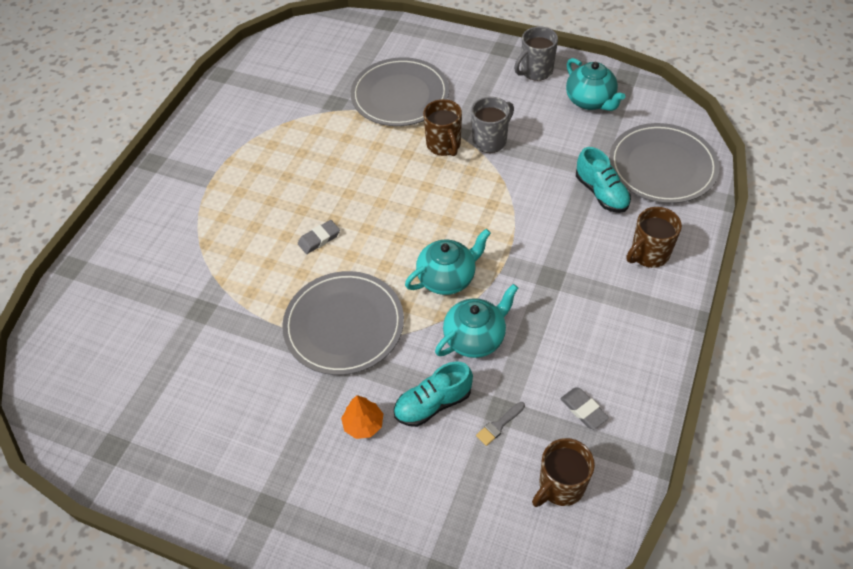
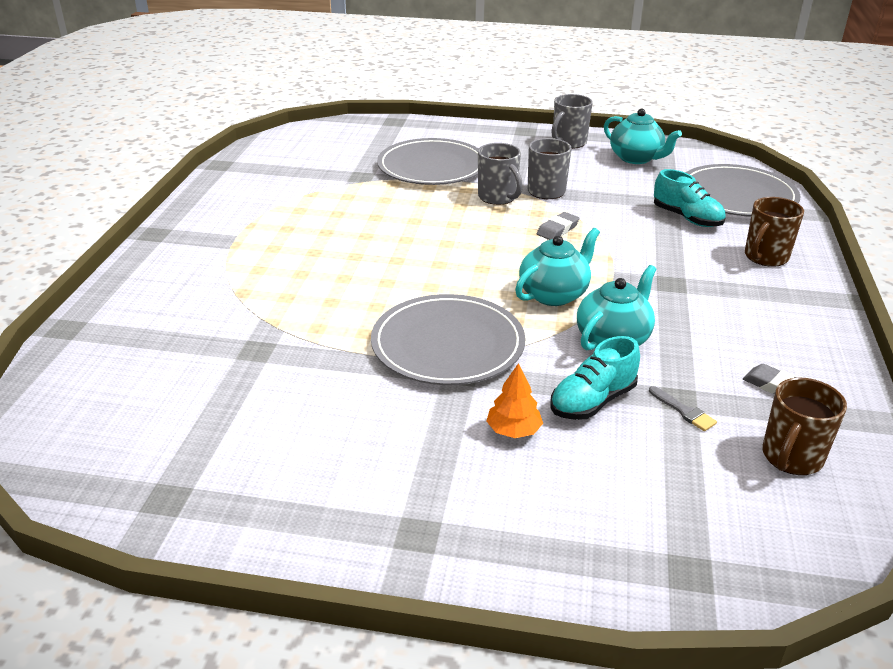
camera: 15 degrees left, 20 degrees down
grey eraser [298,220,340,254] -> grey eraser moved to [537,212,579,240]
brown mug [423,99,462,156] -> grey mug [478,143,523,205]
grey brush [476,402,525,446] -> grey brush turned 75 degrees counterclockwise [649,386,717,431]

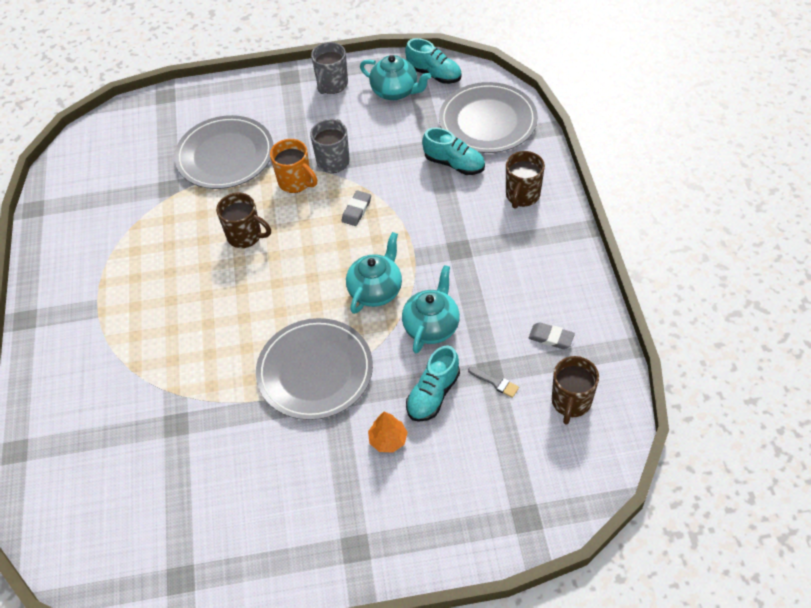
camera: 15 degrees left, 20 degrees up
grey mug [478,143,523,205] -> orange mug [270,139,317,193]
none -> brown mug [216,193,271,248]
none -> turquoise shoe [405,38,462,84]

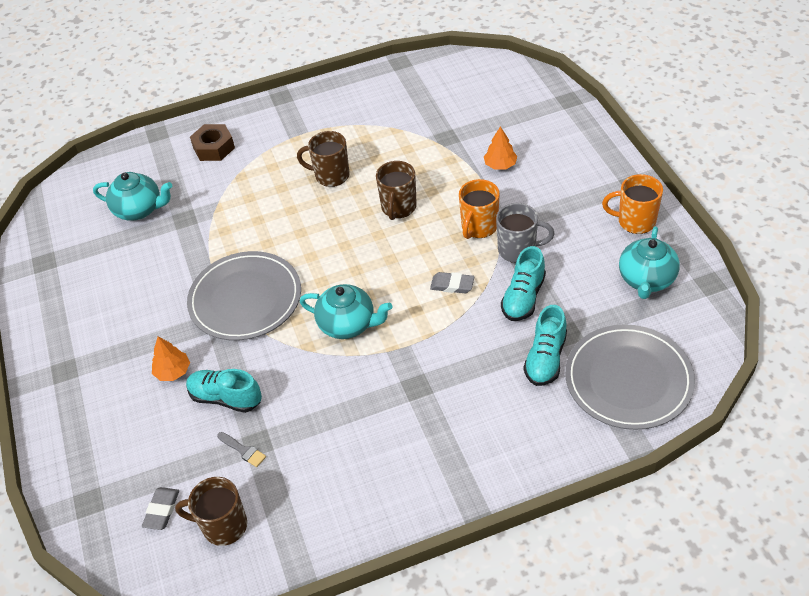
camera: 80 degrees right, 5 degrees down
grey plate [174,115,273,189] -> orange tree [484,126,517,169]
grey mug [311,42,348,94] -> orange mug [602,174,663,234]
turquoise teapot [402,265,460,353] -> turquoise teapot moved to [93,172,172,220]
turquoise shoe [405,38,462,84] -> turquoise shoe moved to [501,246,546,321]
grey brush [468,367,519,398] -> grey brush turned 75 degrees counterclockwise [217,432,266,467]
brown mug [506,151,545,209] -> brown mug moved to [297,131,350,187]
grey eraser [528,322,575,349] -> grey eraser moved to [142,487,179,530]
none -> brown nut [190,124,235,161]

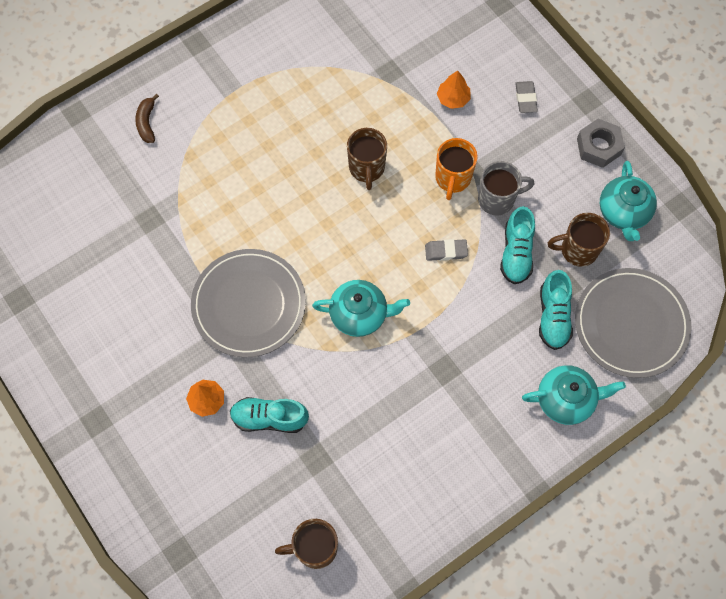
camera: 20 degrees left, 20 degrees up
turquoise teapot [93,172,172,220] -> turquoise teapot moved to [522,365,626,425]
grey eraser [142,487,179,530] -> grey eraser moved to [515,81,538,113]
brown nut [190,124,235,161] -> brown banana [135,94,159,143]
grey brush [217,432,266,467] -> none
brown mug [297,131,350,187] -> brown mug moved to [548,213,610,267]
orange mug [602,174,663,234] -> grey nut [577,119,625,168]

